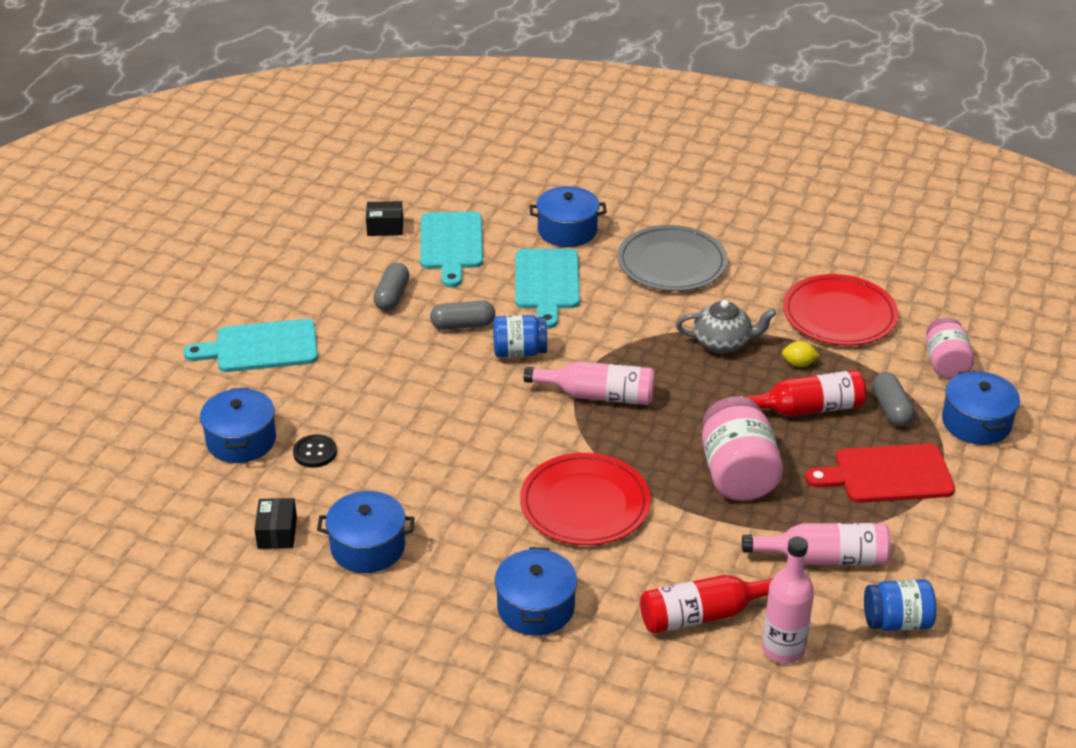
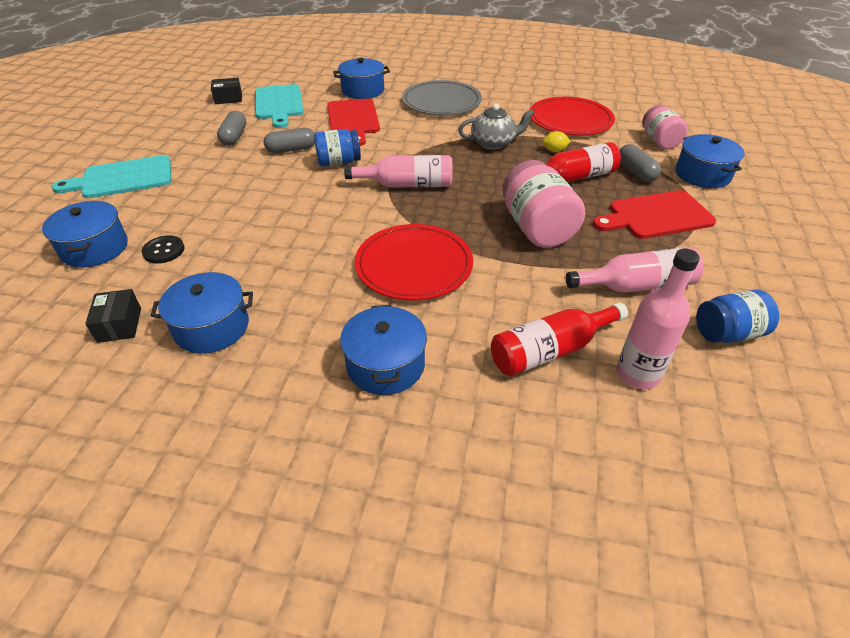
camera: 10 degrees left, 5 degrees up
turquoise cutting board [515,249,580,329] -> red cutting board [327,98,380,146]

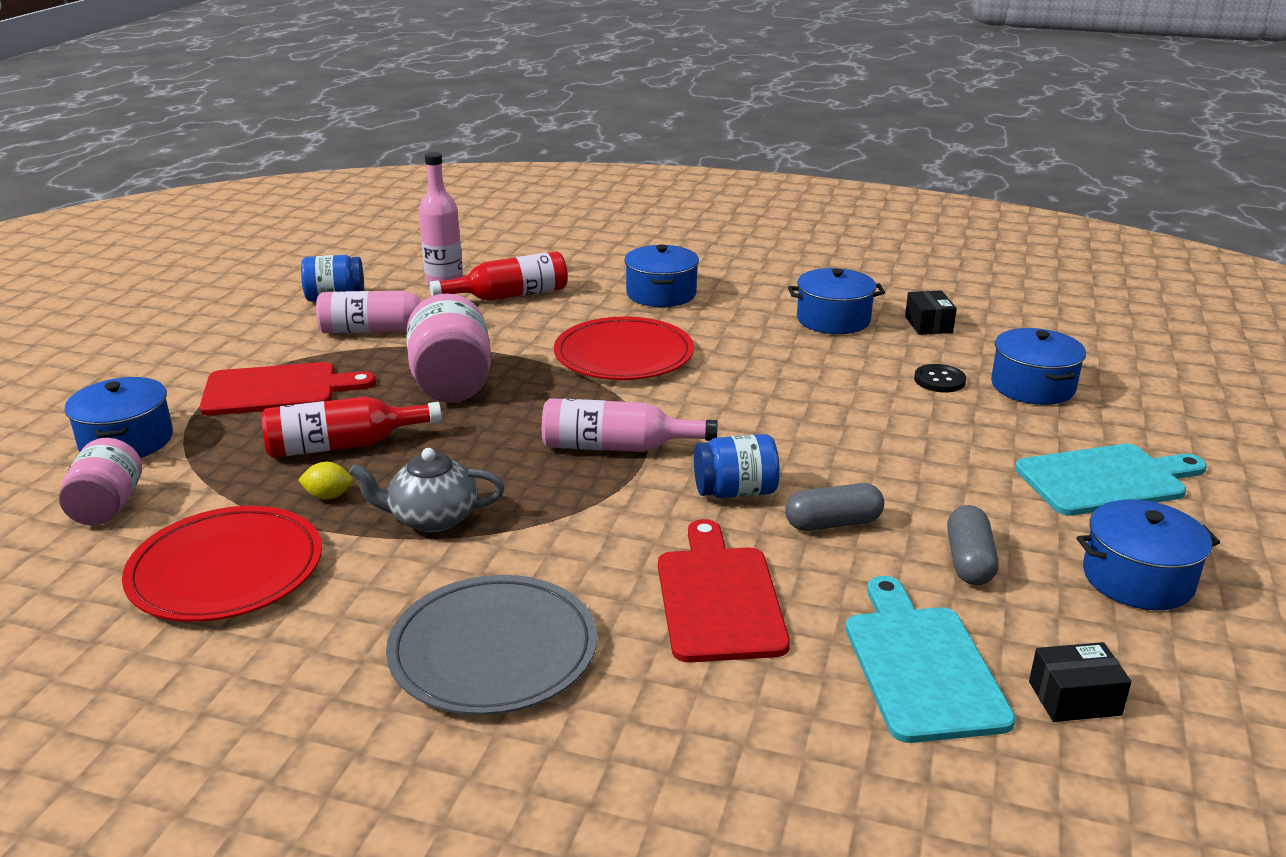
camera: 175 degrees left, 15 degrees down
blue pot [333,58,390,99] -> blue pot moved to [1077,500,1220,610]
grey capsule [619,144,661,182] -> none

